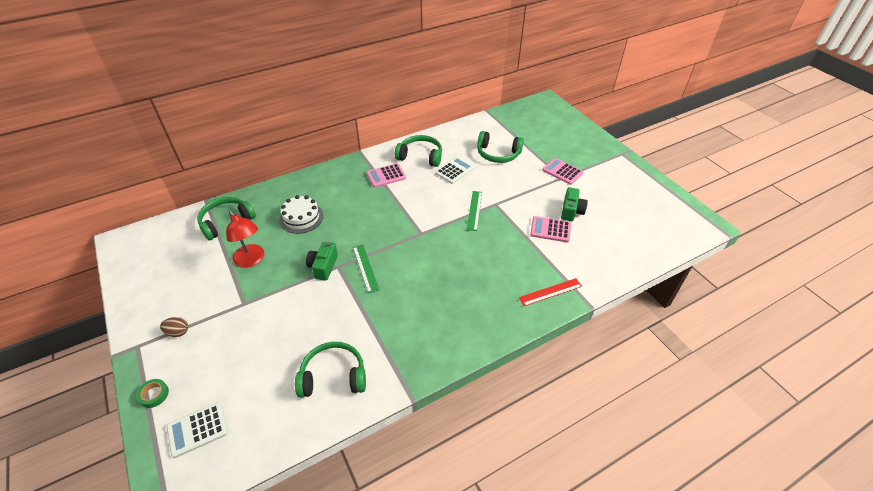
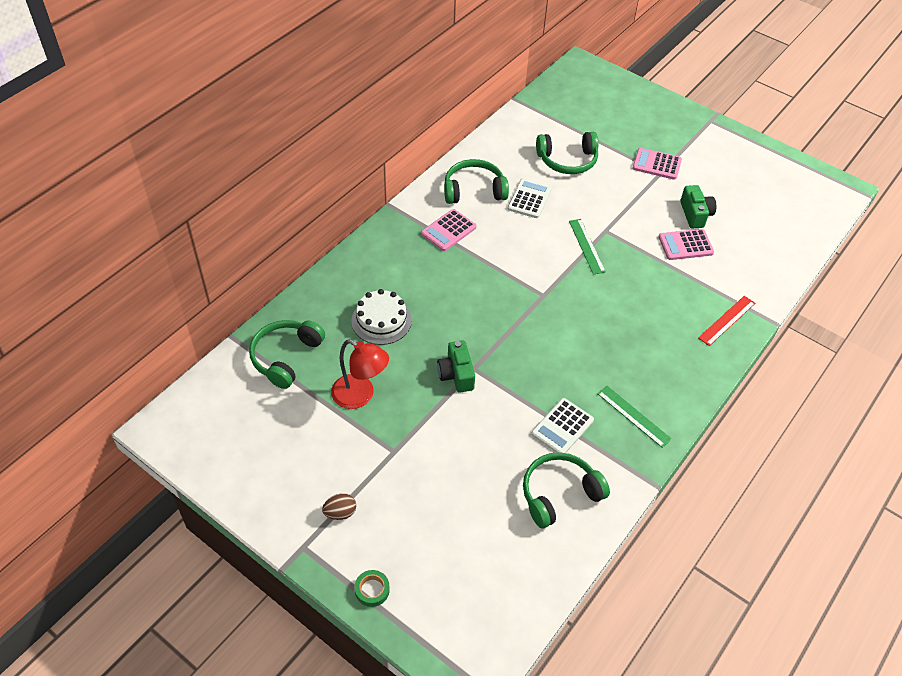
camera: 25 degrees left, 5 degrees up
white calculator [167,403,228,458] -> white calculator moved to [531,398,594,453]
green ruler [353,245,379,293] -> green ruler moved to [597,386,672,448]

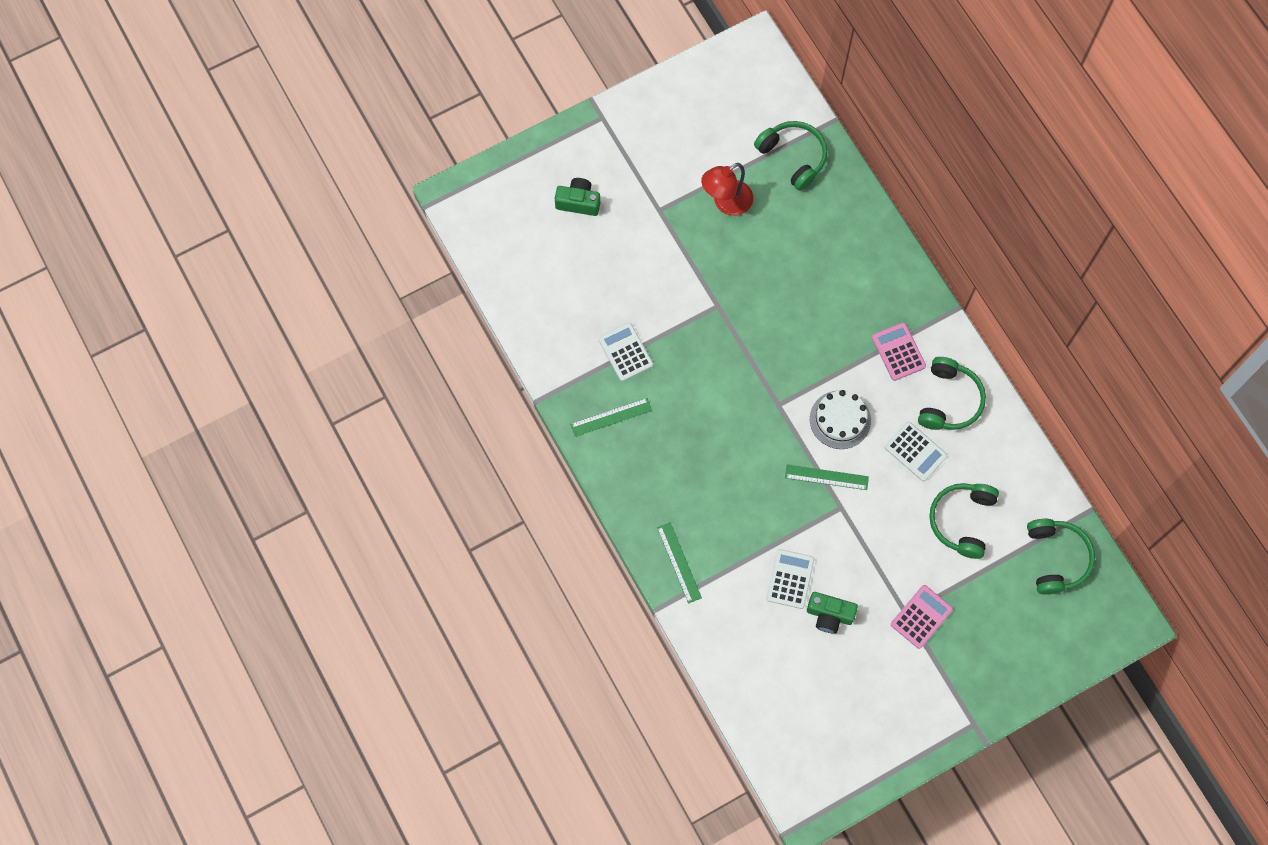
camera: 115 degrees right, 20 degrees up
brown egg [322,493,356,520] -> none
white cake [352,289,412,345] -> white cake moved to [810,390,871,449]
green tape [355,570,390,607] -> none
green camera [437,340,475,392] -> green camera moved to [554,178,600,216]
green headphones [523,452,610,528] -> green headphones moved to [1027,519,1095,595]
pink calculator [659,229,714,260] -> white calculator [767,549,814,609]
red ruler [698,296,755,346] -> green ruler [657,522,702,604]

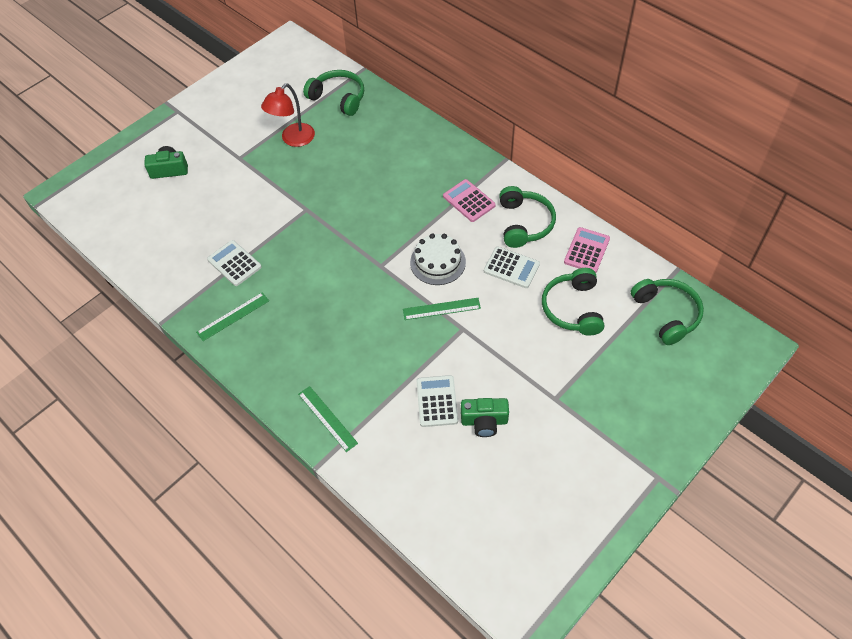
camera: 15 degrees left, 15 degrees down
pink calculator [891,585,953,649] -> pink calculator moved to [564,227,610,273]

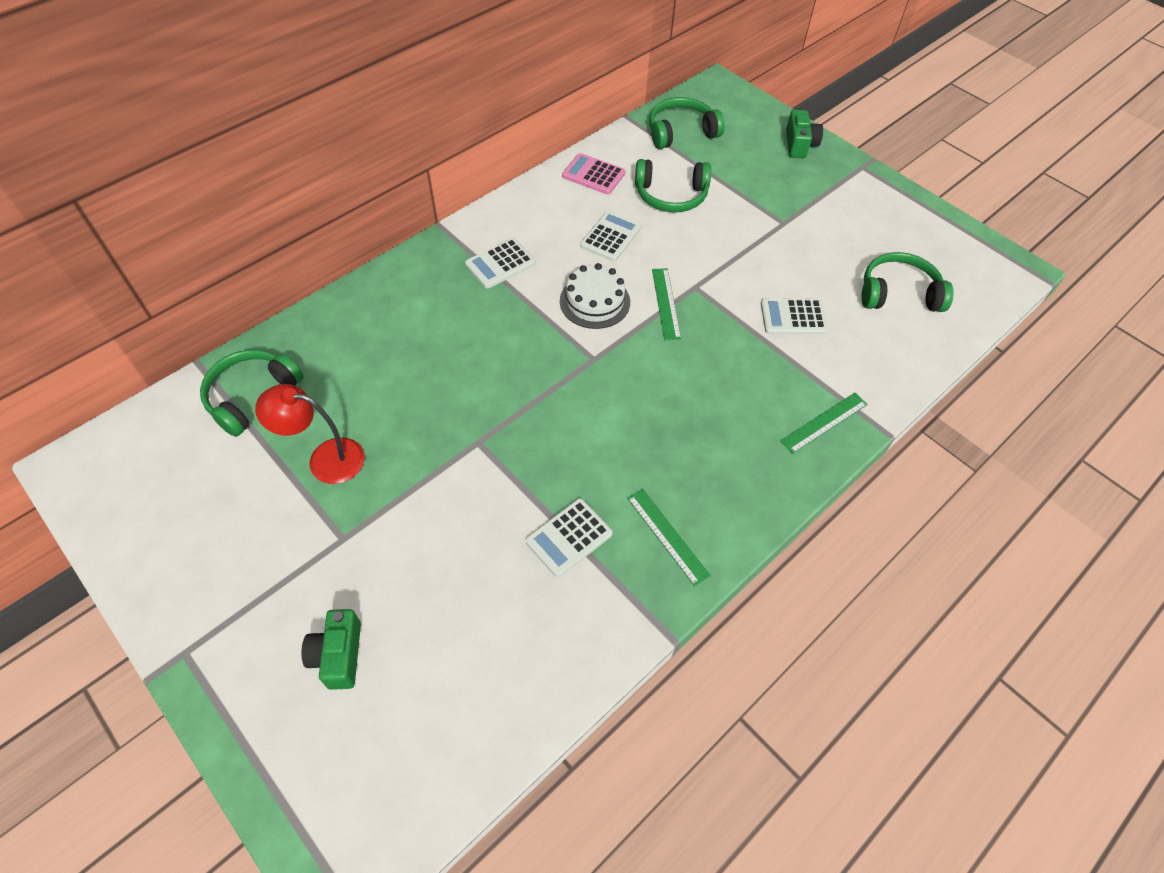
camera: 90 degrees left, 0 degrees up
red lamp [261,84,315,147] -> red lamp turned 150 degrees clockwise [255,384,365,484]
pink calculator [443,179,496,222] -> white calculator [465,238,535,288]
green camera [461,398,509,437] -> green camera moved to [786,110,823,158]
green headphones [499,186,556,248] -> green headphones moved to [861,252,954,312]

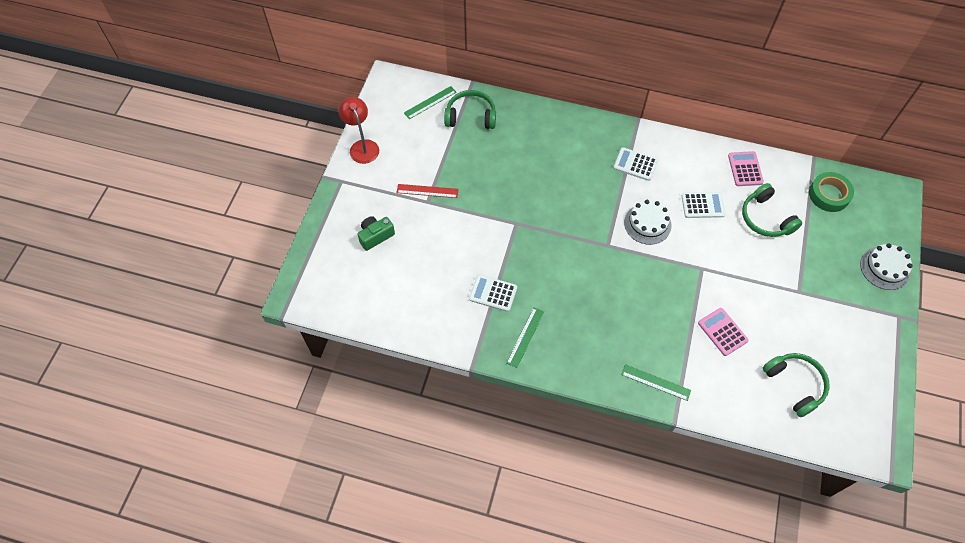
camera: 60 degrees right, 5 degrees up
red lamp [255,384,365,484] -> red lamp moved to [339,97,379,164]
green headphones [649,97,725,149] -> green tape [809,172,854,212]
green ruler [652,268,681,340] -> green ruler moved to [404,86,457,119]
white calculator [761,298,828,335] -> pink calculator [698,308,749,356]
green camera [786,110,823,158] -> white cake [860,243,913,290]
none -> red ruler [397,184,459,198]

